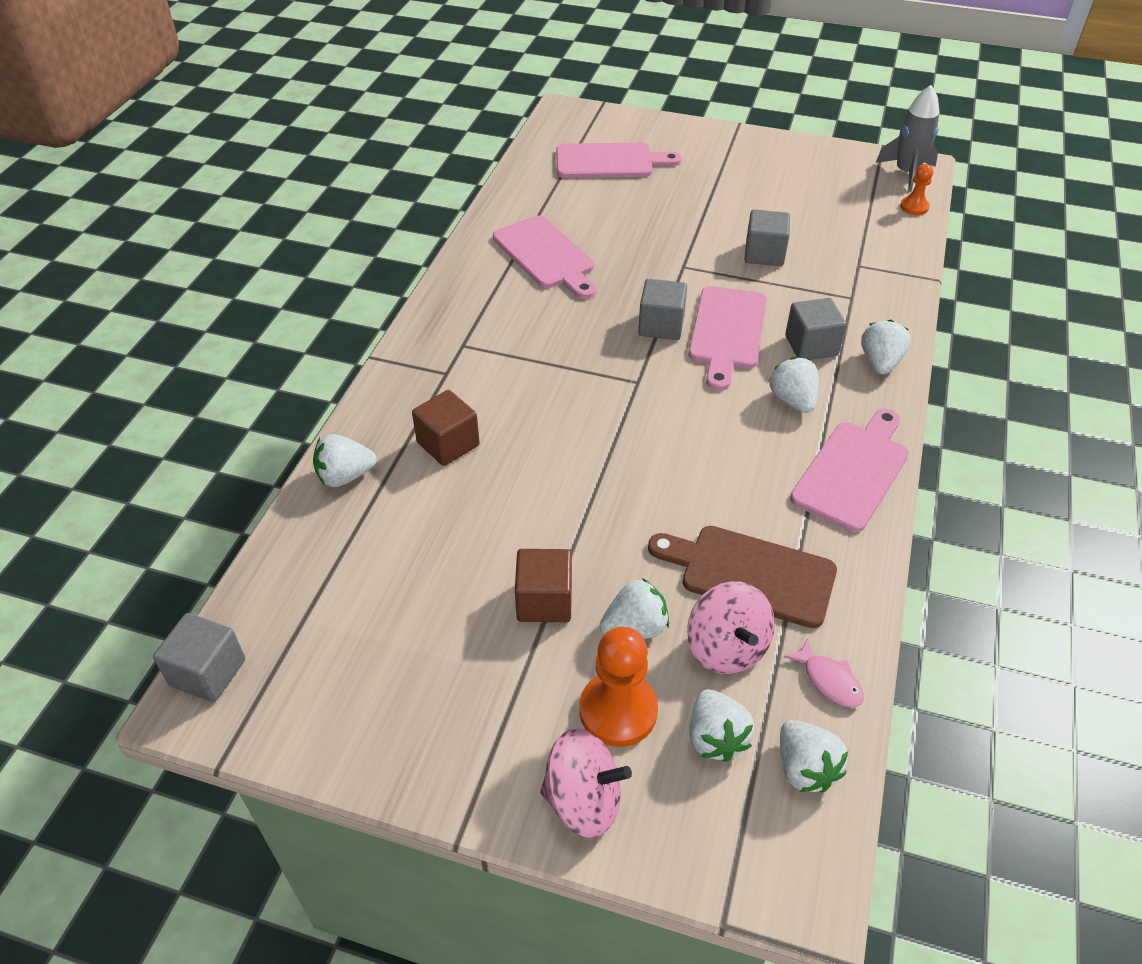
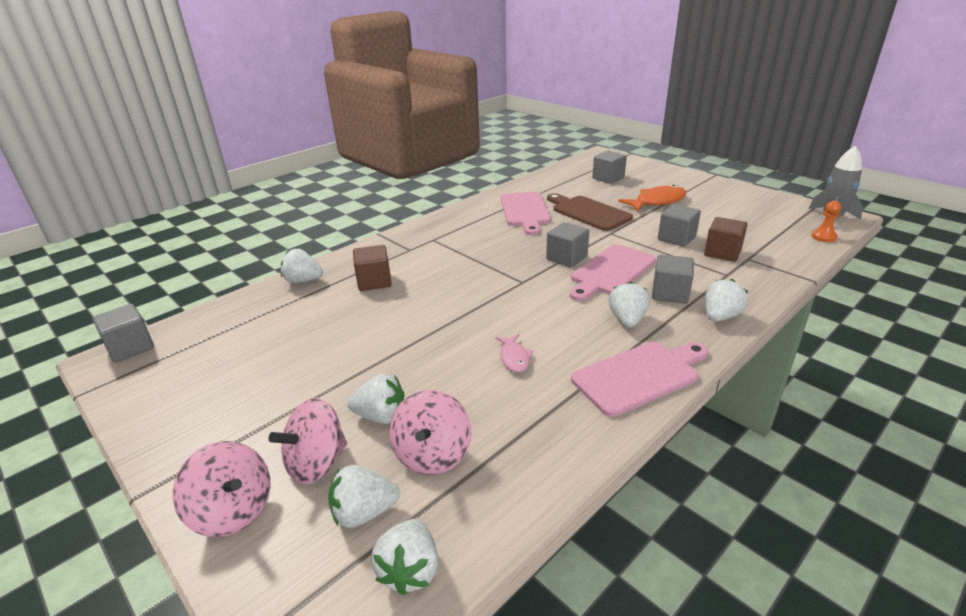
camera: 30 degrees right, 15 degrees down
brown cube [515,549,572,622] -> brown cube moved to [704,217,748,262]
pink cutting board [556,142,681,178] -> grey cube [592,151,627,184]
orange pawn [580,627,658,747] -> pink spinning top [269,398,347,484]
brown cutting board [648,526,837,628] -> brown cutting board moved to [547,193,633,231]
white strawberry [689,689,754,762] -> white strawberry turned 60 degrees clockwise [328,465,400,528]
pink fish [784,638,864,707] -> pink fish moved to [496,334,533,372]
none -> orange fish [618,185,686,212]

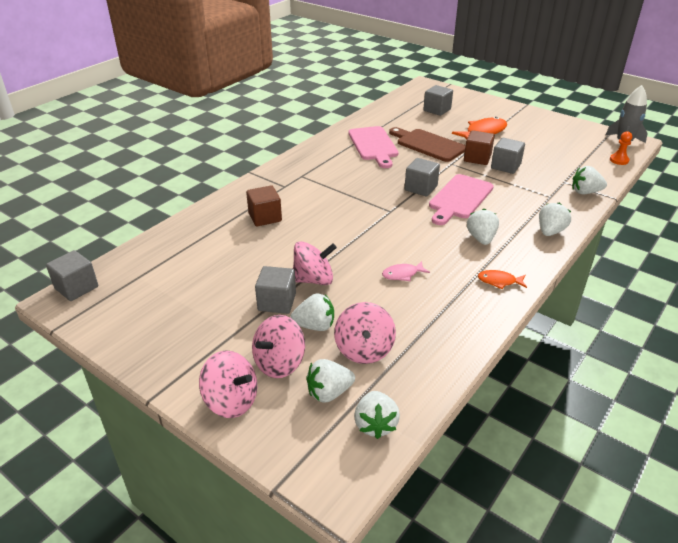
camera: 10 degrees left, 5 degrees up
white strawberry [281,249,323,283] -> white strawberry moved to [572,166,607,194]
pink fish [496,334,533,372] -> pink fish turned 90 degrees clockwise [382,261,430,281]
pink cutting board [571,342,708,417] -> orange fish [478,270,527,289]
grey cube [652,254,694,304] -> grey cube moved to [255,266,296,314]
brown cube [704,217,748,262] -> brown cube moved to [464,130,495,165]
none -> pink spinning top [293,241,337,285]

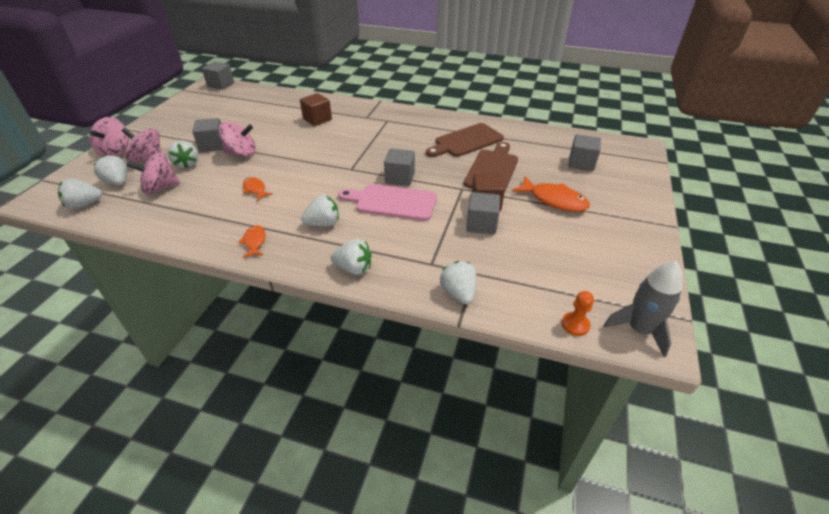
camera: 70 degrees right, 5 degrees up
pink spinning top [293,241,337,285] -> pink spinning top turned 60 degrees counterclockwise [219,122,256,157]
pink cutting board [348,126,398,168] -> brown cutting board [426,123,504,157]
pink fish [382,261,430,281] -> orange fish [243,177,273,201]

